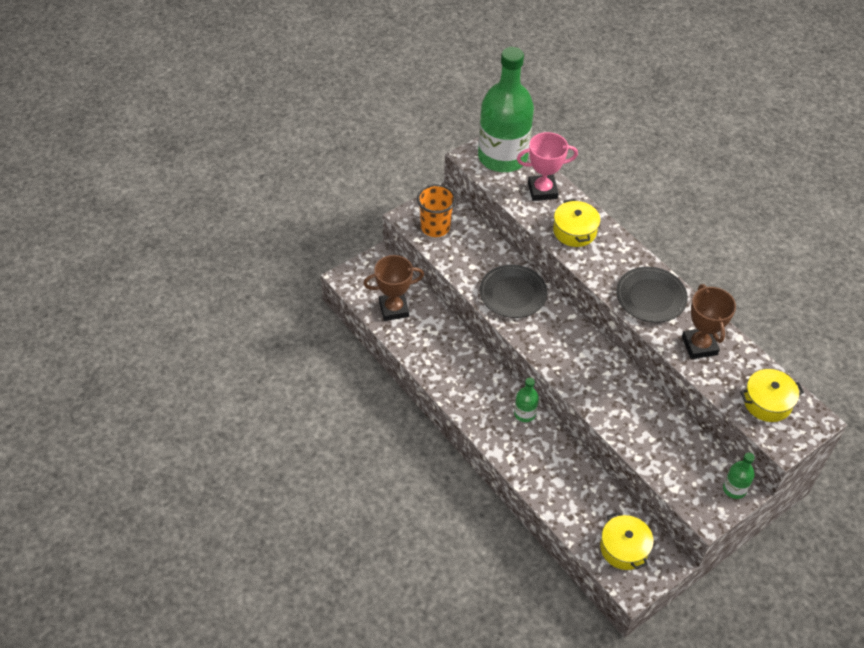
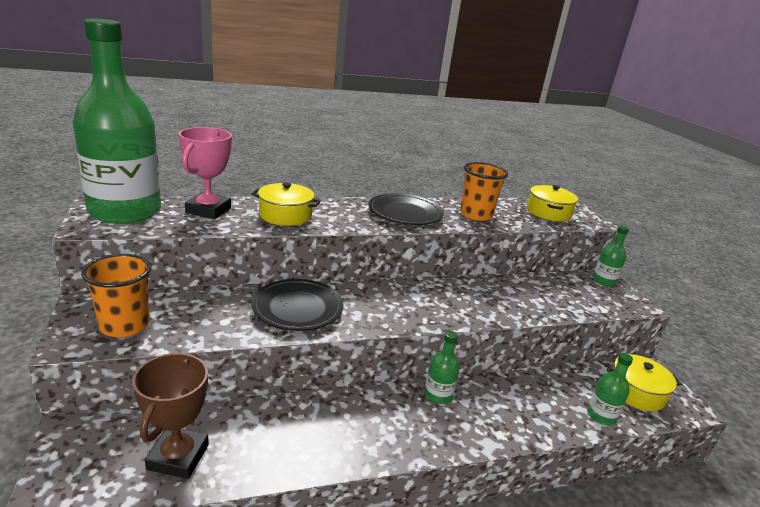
camera: 70 degrees left, 25 degrees down
brown trophy [682,284,736,359] -> orange cup [460,162,508,221]
none -> green bottle [587,353,633,425]

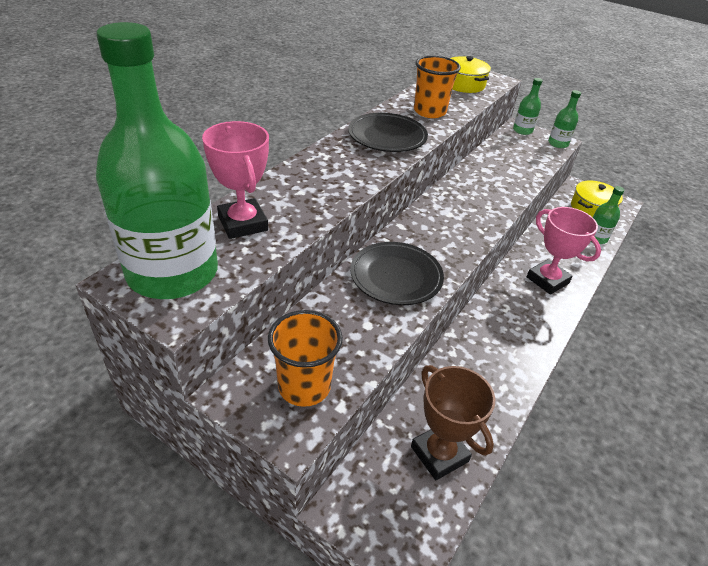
camera: 40 degrees left, 15 degrees up
yellow pot [252,183,321,226] -> none
green bottle [424,331,460,404] -> green bottle moved to [548,90,581,148]
none -> pink trophy [527,207,601,295]

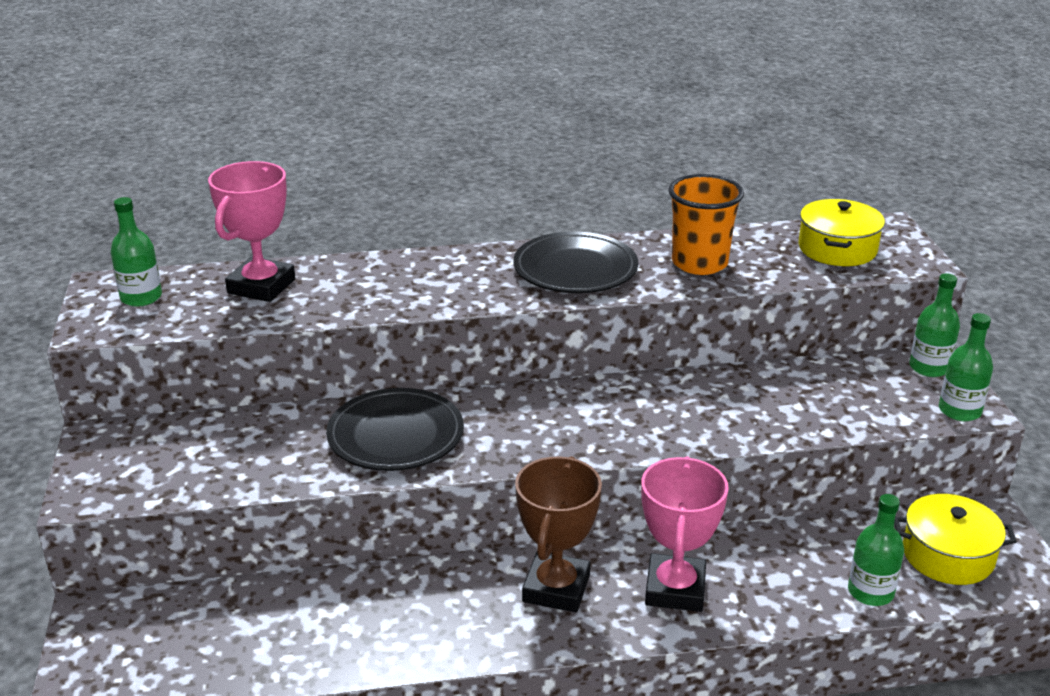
camera: 50 degrees right, 10 degrees down
green bottle [96,22,218,299] -> green bottle [110,197,162,307], size x0.41
orange cup [268,310,343,407] -> none
brown trophy [411,365,495,480] -> brown trophy moved to [515,456,602,612]

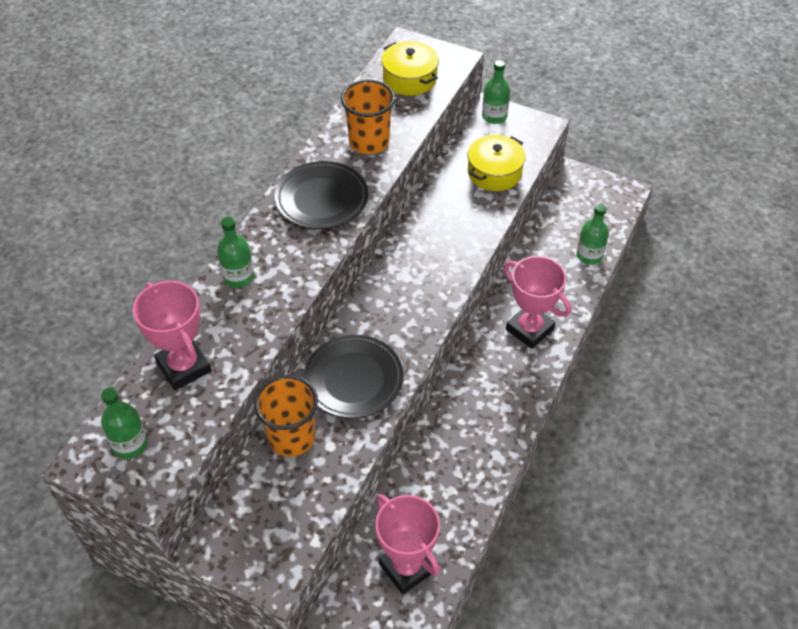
camera: 55 degrees left, 20 degrees up
brown trophy [515,456,602,612] -> none
yellow pot [894,494,1017,585] -> yellow pot moved to [468,135,526,191]
green bottle [939,313,993,421] -> green bottle moved to [217,217,254,288]
none -> orange cup [254,375,318,457]
none -> pink trophy [375,494,440,594]

